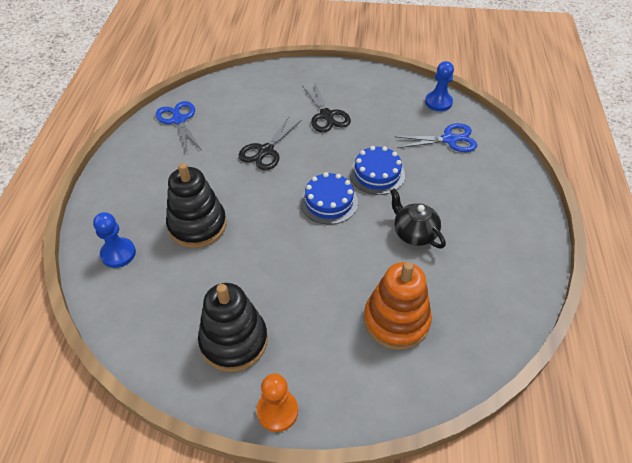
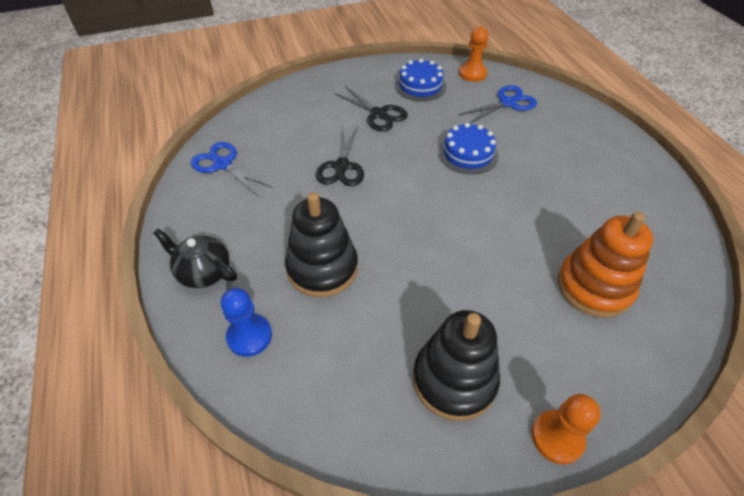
camera: 25 degrees left, 0 degrees up
blue cake [300,172,358,224] -> blue cake moved to [395,59,446,101]
black teapot [390,188,446,249] -> black teapot moved to [153,229,237,288]
blue pawn [425,61,454,111] -> orange pawn [459,26,488,82]

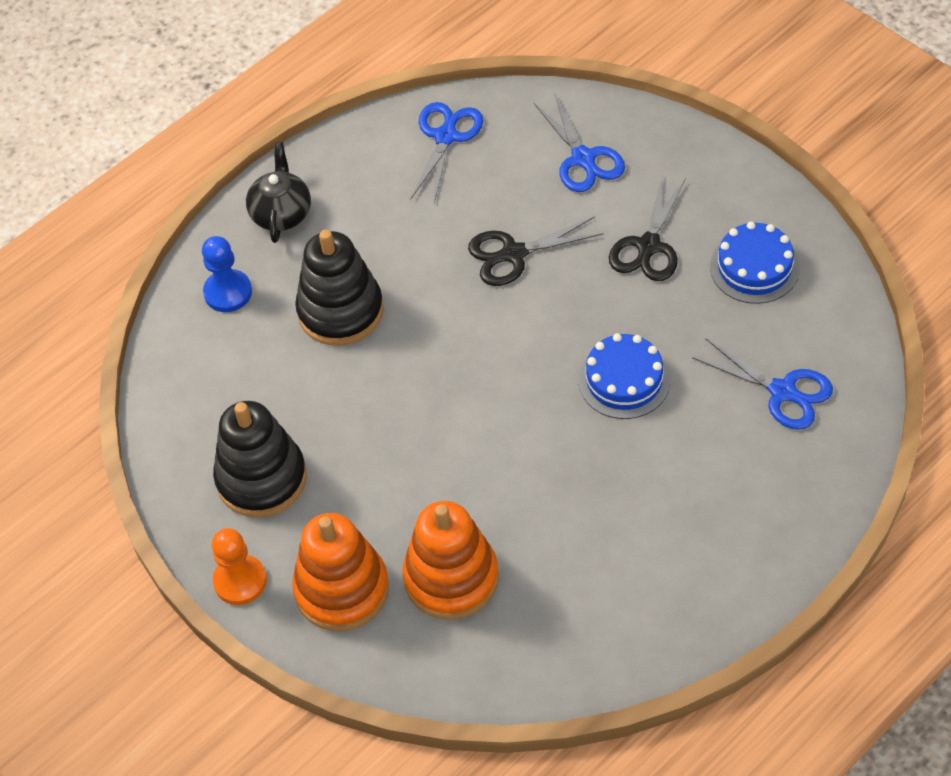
camera: 70 degrees right, 5 degrees up
orange pawn [459,26,488,82] -> none
none -> orange stacking toy [292,513,389,631]
none -> blue scissors [534,93,625,192]

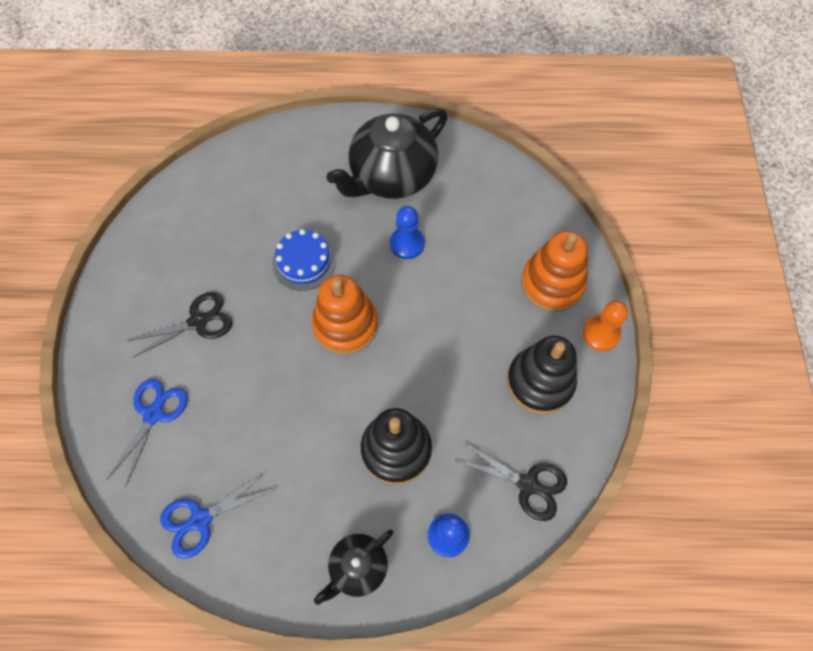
camera: 140 degrees left, 10 degrees up
orange stacking toy [403,501,499,620] -> orange stacking toy moved to [312,275,378,355]
black scissors [468,217,604,286] -> black scissors moved to [454,442,567,521]
blue scissors [692,338,833,430] -> none
blue cake [710,221,800,304] -> none
none -> black teapot [326,108,447,199]
none -> blue pawn [390,206,425,259]

